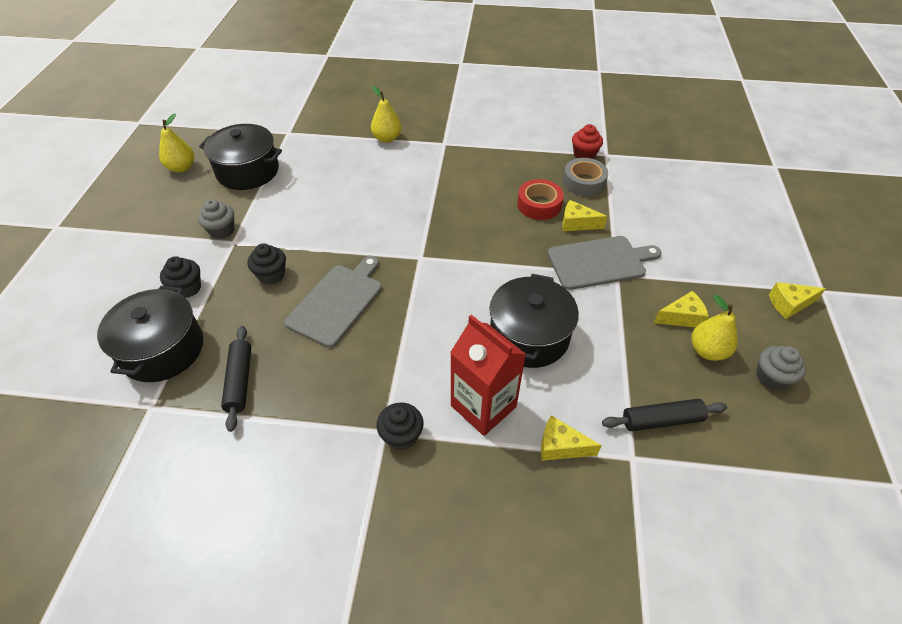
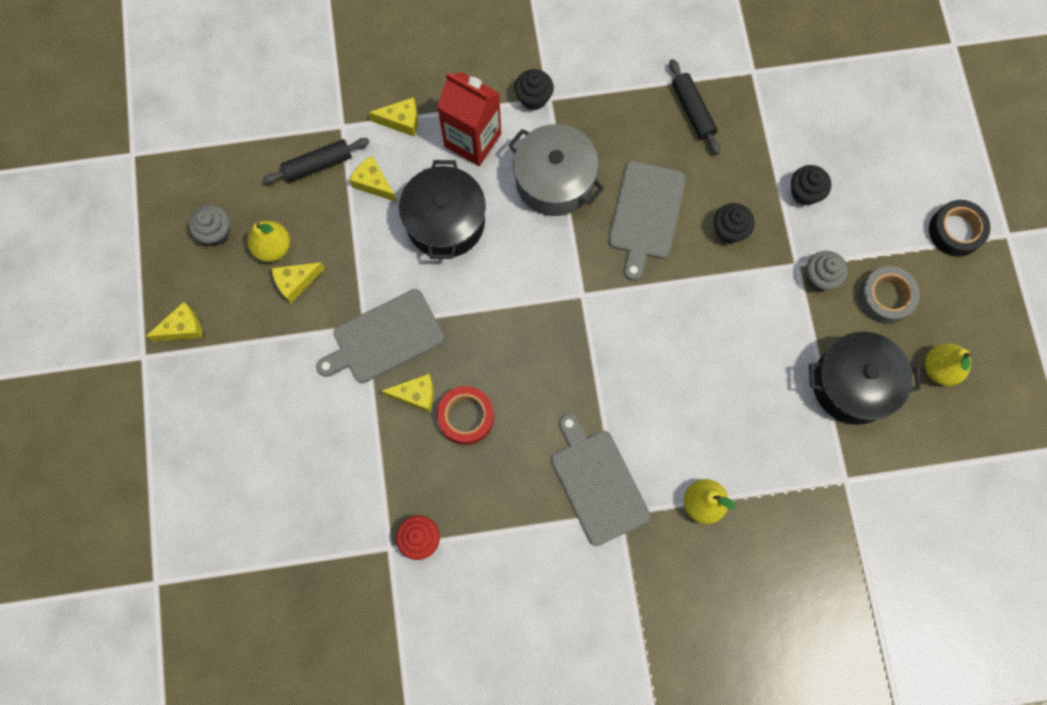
camera: 165 degrees right, 25 degrees up
black pot [97,286,203,382] -> none
grey tape [563,158,608,196] -> grey tape moved to [858,266,920,324]
none -> yellow cheese [349,156,397,202]
none -> grey pot [508,124,604,216]
none -> grey cutting board [551,413,650,546]
none -> black tape [929,200,990,257]

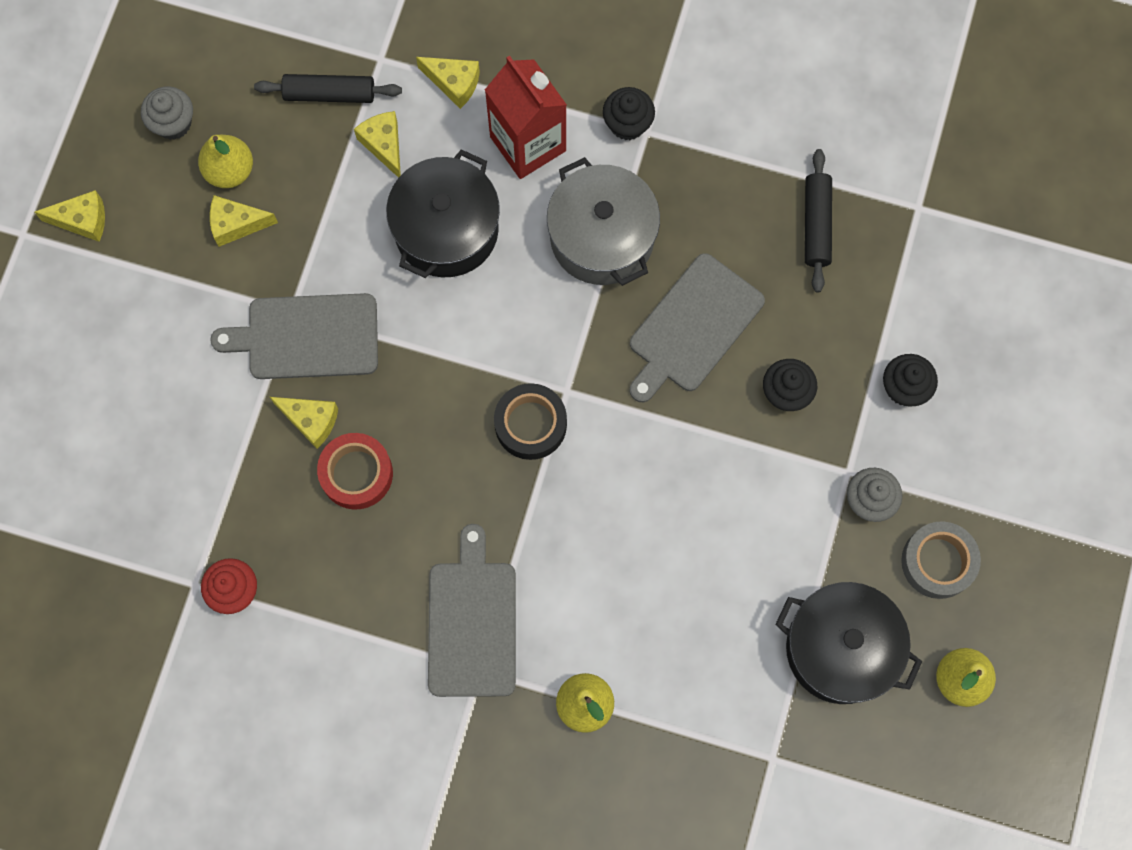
camera: 25 degrees right, 0 degrees up
black tape [929,200,990,257] -> black tape moved to [494,383,567,460]

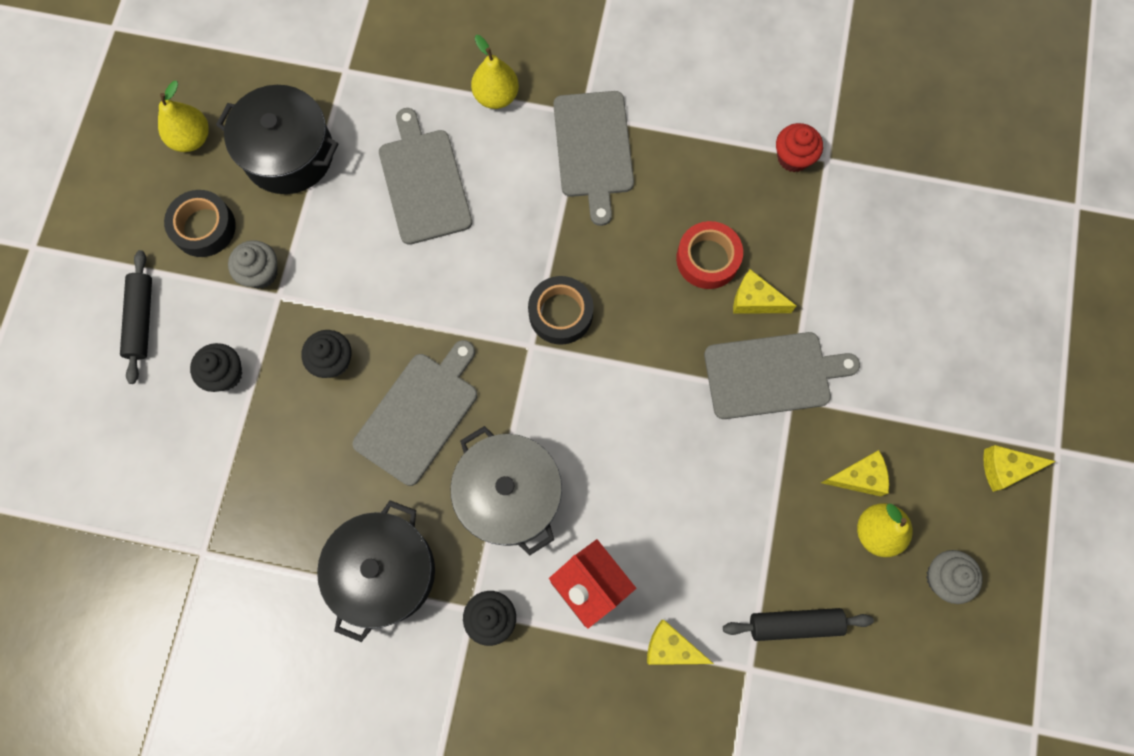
camera: 175 degrees right, 0 degrees up
yellow cheese [354,111,401,178] -> none
black pot [386,149,500,278] -> black pot moved to [317,500,435,642]
black rolling pin [805,149,832,292] -> black rolling pin moved to [120,250,152,384]
grey tape [901,521,981,599] -> black tape [164,190,236,257]
none -> grey cutting board [379,108,472,245]

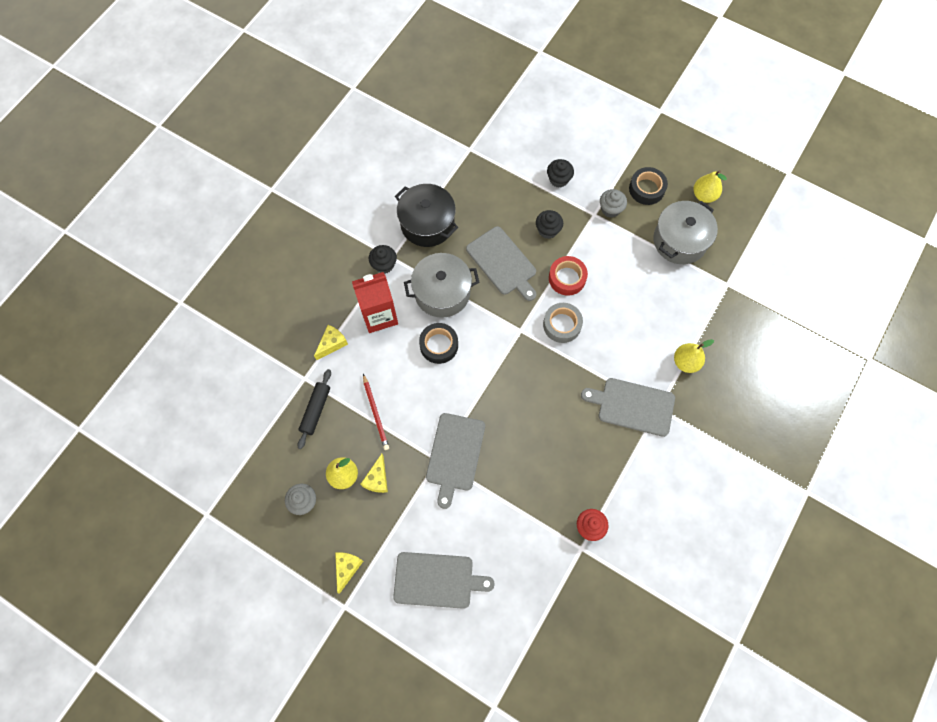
camera: 110 degrees right, 5 degrees down
black rolling pin [120,250,152,384] -> none
black pot [216,85,338,194] -> grey pot [653,201,718,264]
grey cutting board [379,108,472,245] -> grey cutting board moved to [393,552,495,609]
black tape [528,276,594,345] -> black tape moved to [419,323,458,364]
red tape [676,221,743,289] -> red tape moved to [549,256,588,296]
yellow cheese [733,269,796,314] -> none
none -> red pencil [363,374,389,450]
none -> grey tape [543,303,583,343]

